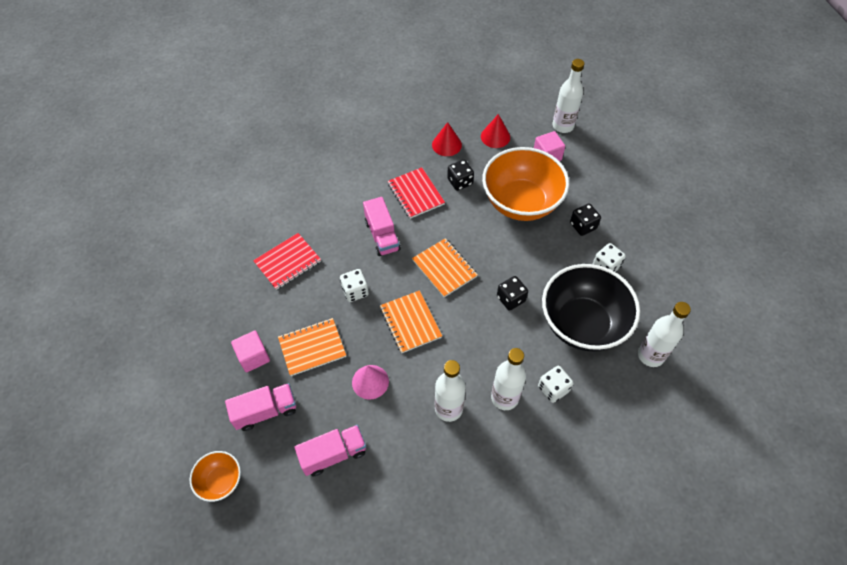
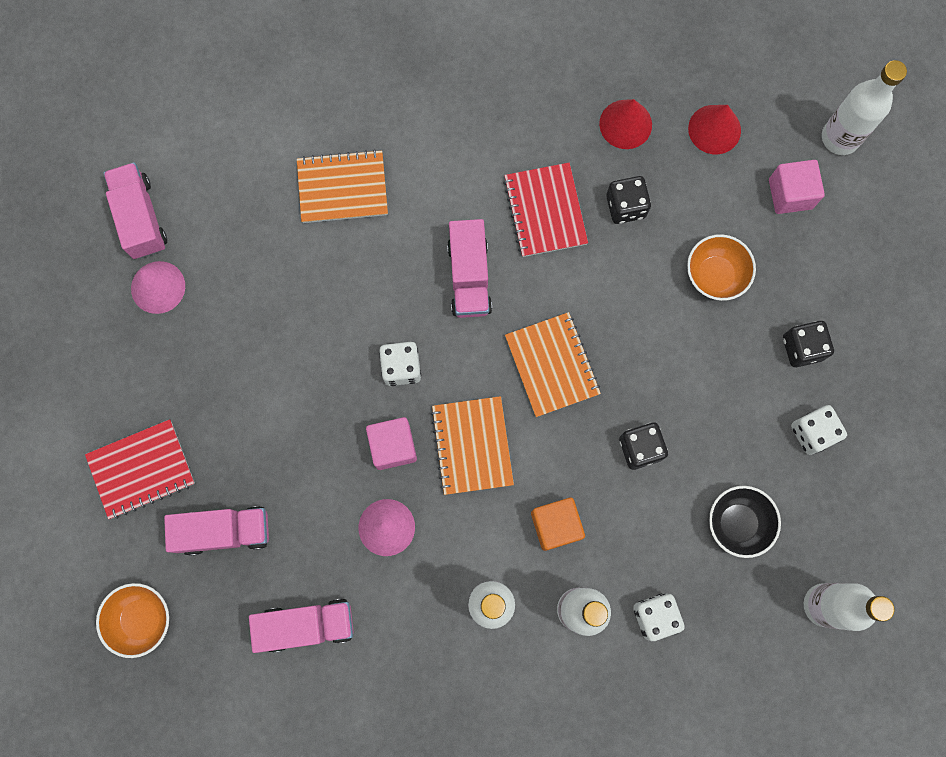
camera: 15 degrees right, 20 degrees up
pink cube [231,331,270,372] -> pink cube moved to [366,417,417,470]
red notebook [253,233,321,290] -> red notebook moved to [85,419,195,519]
orange notebook [278,318,346,376] -> orange notebook moved to [297,149,388,223]
orange bowl [482,147,569,221] -> orange bowl [687,234,756,301], size x0.47
black bowl [542,264,640,351] -> black bowl [709,486,781,558], size x0.47
none -> pink truck [104,162,167,259]
none -> pink cone [131,261,185,314]
none -> orange cube [531,498,585,551]

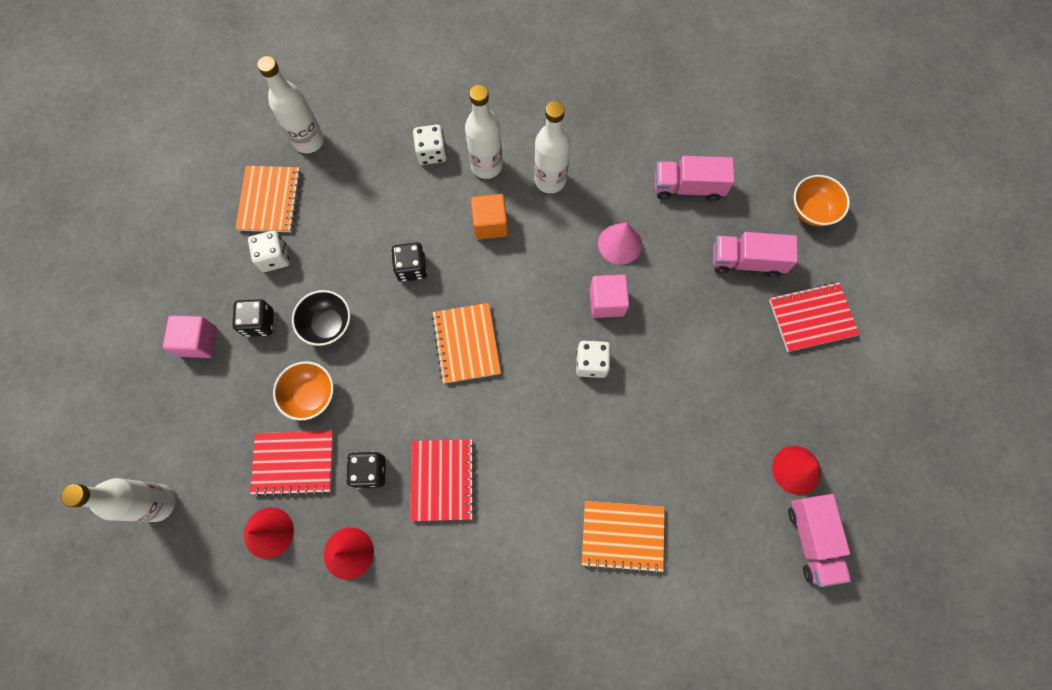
camera: 170 degrees left, 5 degrees down
pink cone [131,261,185,314] -> red cone [772,446,821,495]
orange notebook [431,396,514,495] -> orange notebook moved to [235,166,301,232]
pink truck [447,219,492,318] -> none
black bowl [709,486,781,558] -> black bowl moved to [292,290,350,346]
pink cube [769,160,825,214] -> pink cube moved to [163,315,217,358]
none -> red notebook [250,431,334,497]

